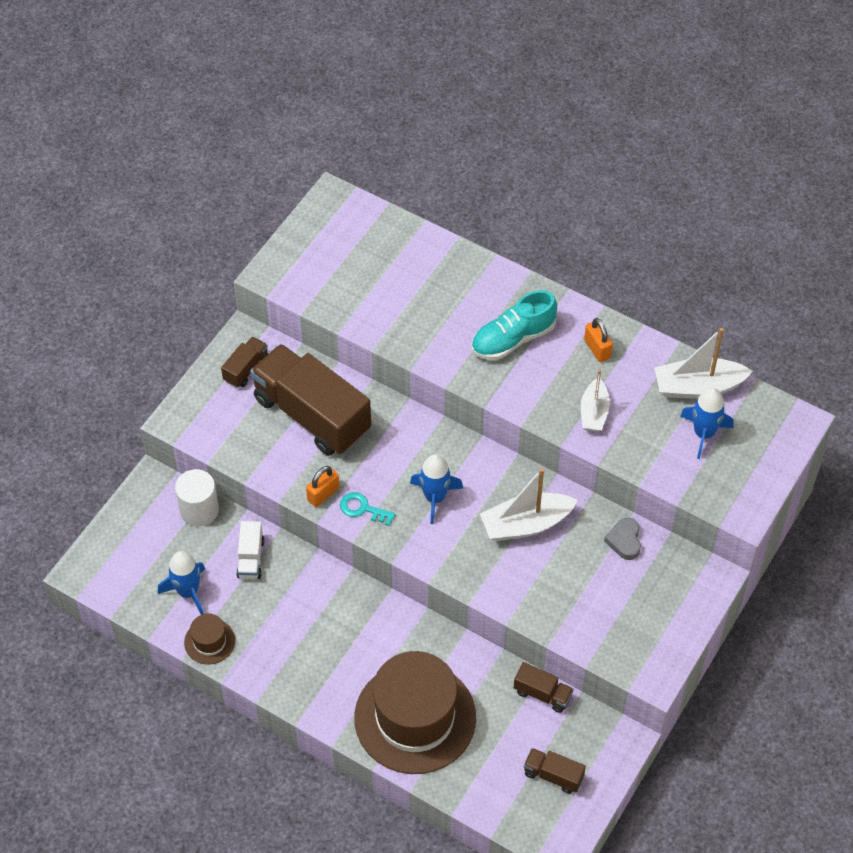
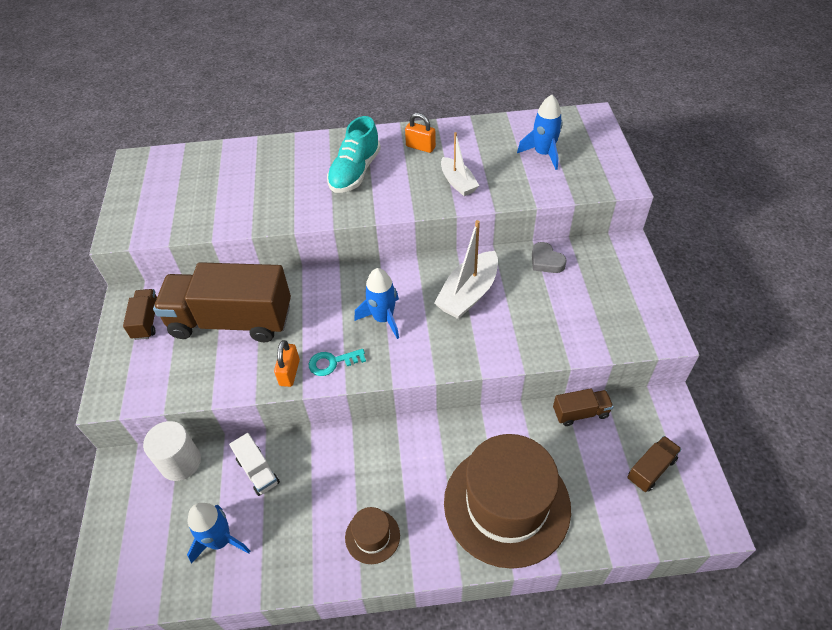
camera: 35 degrees left, 5 degrees down
brown hat [184,613,235,665] -> brown hat moved to [345,507,400,564]
brown truck [524,748,586,794] -> brown truck turned 150 degrees clockwise [627,436,682,492]
white boat [655,328,753,398] -> none

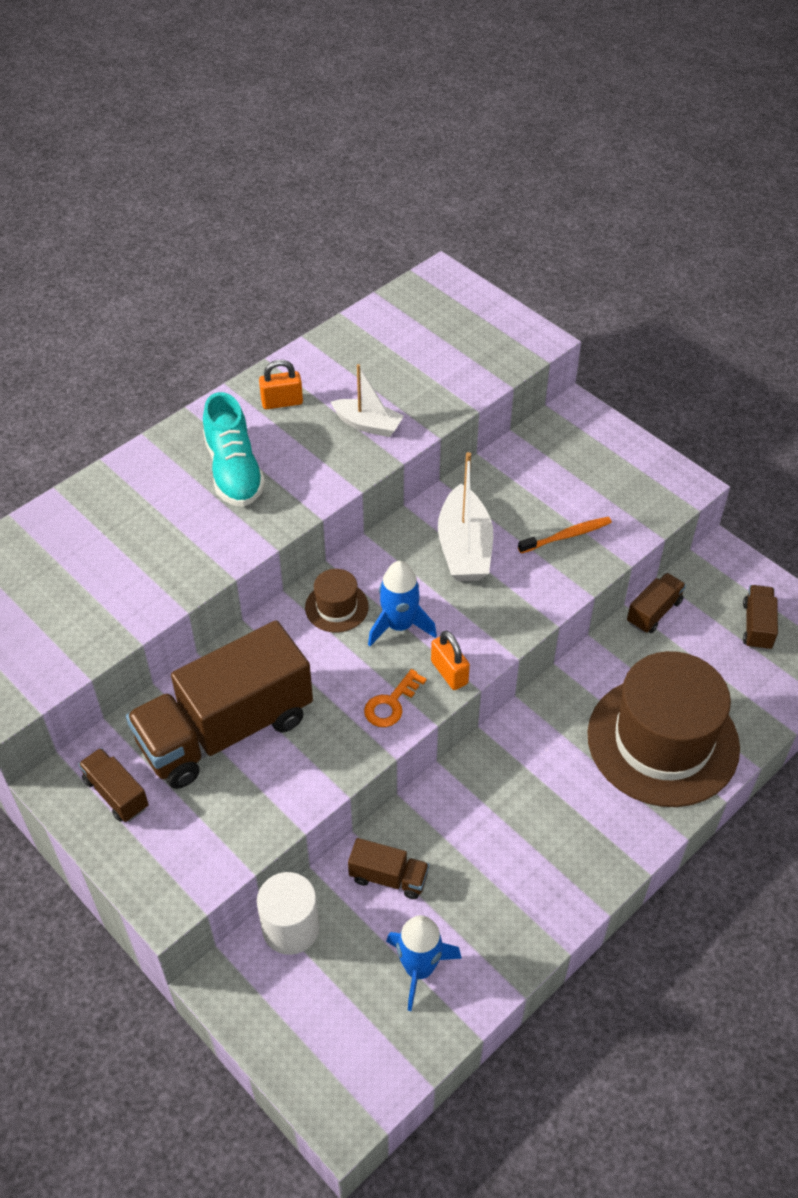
camera: 40 degrees left, 0 degrees up
white truck [229,433,280,496] -> brown truck [348,838,429,899]
orange padlock [274,340,300,387] -> orange padlock moved to [431,631,470,690]
turquoise key [309,349,366,376] -> orange key [364,669,427,727]
brown hat [345,507,400,564] -> brown hat moved to [305,569,369,633]
blue rocket [517,95,563,170] -> none
grey heart [532,242,567,273] -> none
none -> orange toothbrush [518,517,612,553]

